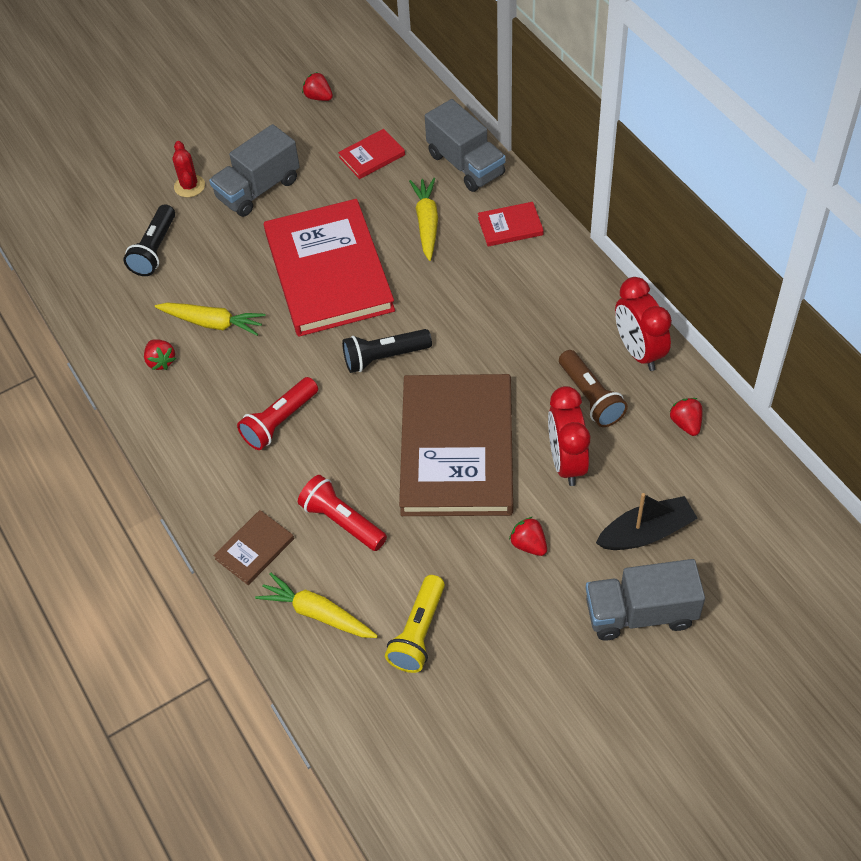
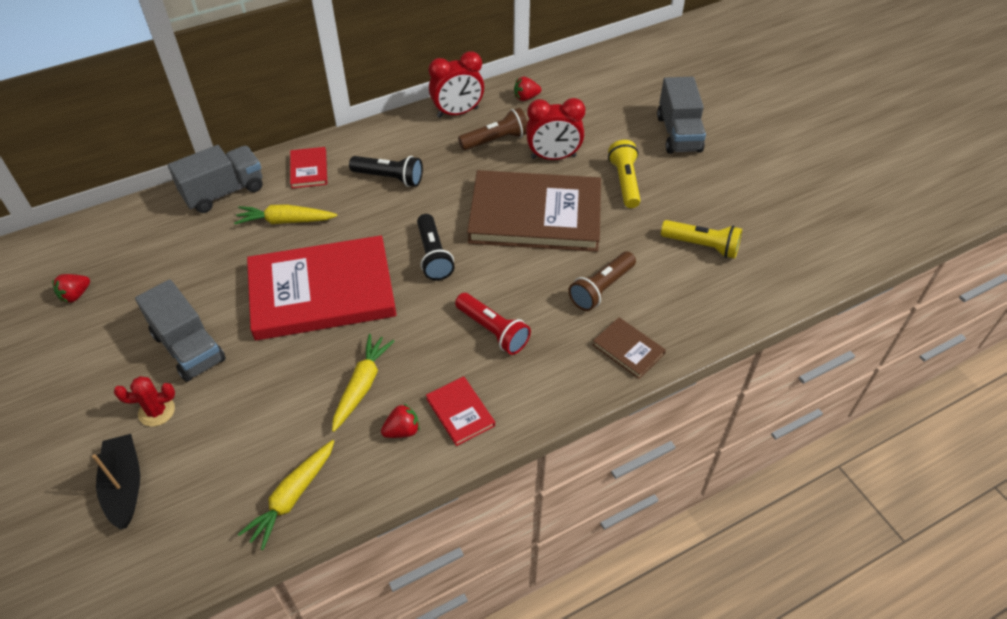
camera: 90 degrees left, 5 degrees down
black flashlight [123,204,175,276] -> black flashlight moved to [349,156,423,187]
yellow carrot [255,572,378,638] -> yellow carrot moved to [238,440,334,550]
red flashlight [298,475,387,551] -> brown flashlight [568,252,636,311]
red book [338,129,405,179] -> red book moved to [426,376,495,446]
red strawberry [509,517,547,556] -> yellow flashlight [608,140,641,208]
black boat [596,493,698,550] -> black boat moved to [92,434,140,529]

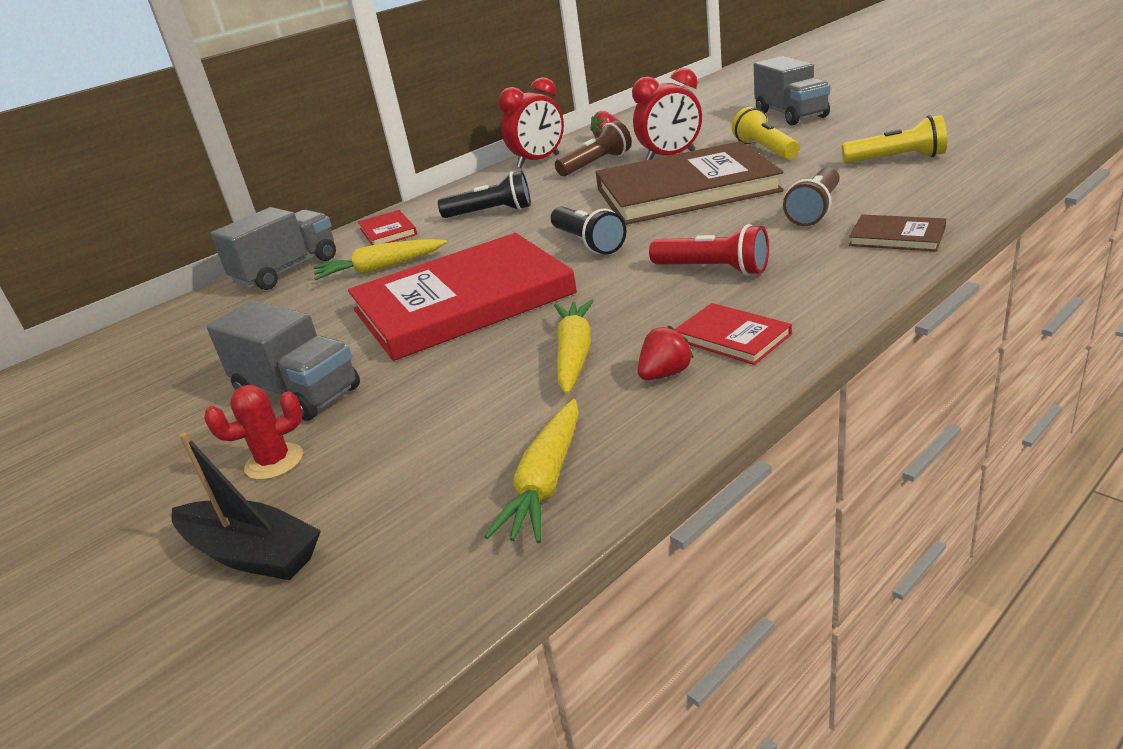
camera: 10 degrees left, 20 degrees down
red strawberry [52,274,90,303] -> none
black boat [92,434,140,529] -> black boat turned 150 degrees clockwise [171,432,321,580]

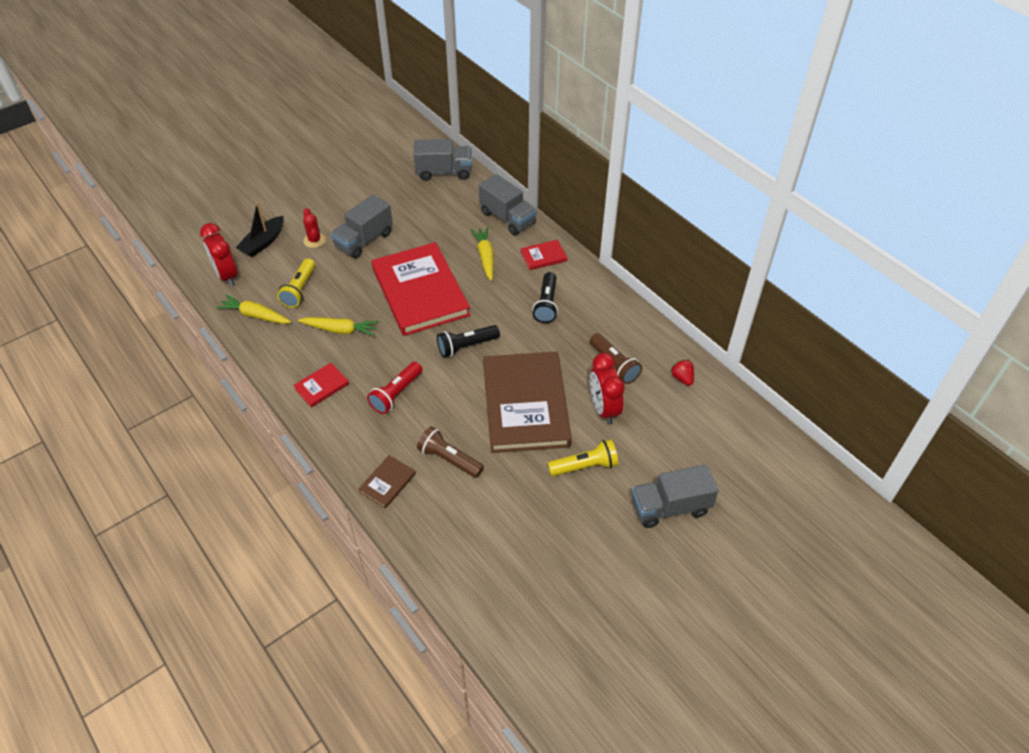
camera: 90 degrees right, 20 degrees up
red clock [499,77,564,168] -> red clock moved to [200,223,238,287]
red strawberry [638,325,694,381] -> none
yellow flashlight [841,115,947,164] -> yellow flashlight moved to [277,258,315,308]
none -> grey truck [413,139,472,181]

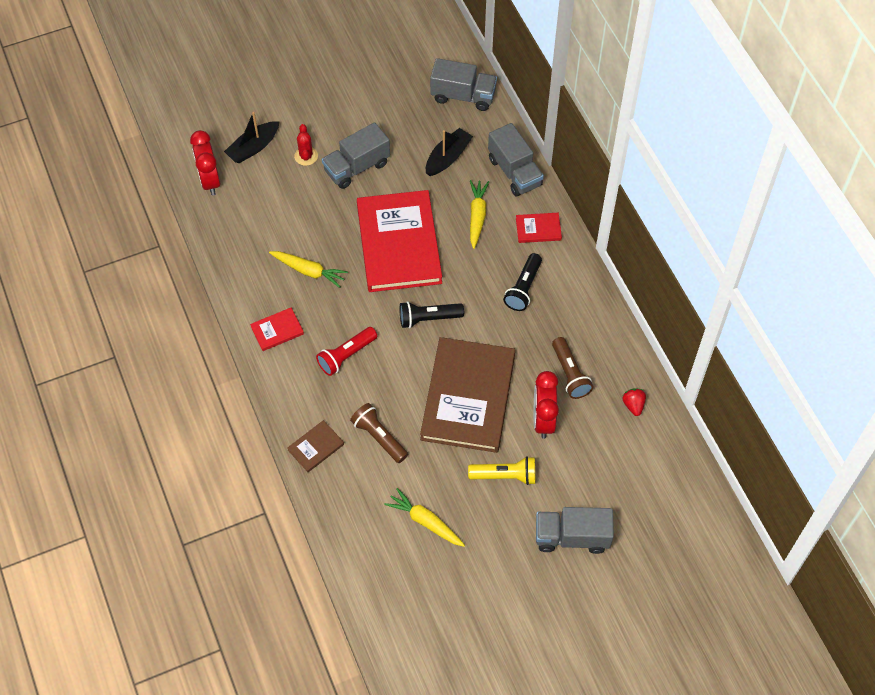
camera: 15 degrees right, 10 degrees up
yellow carrot [216,295,291,324] -> yellow carrot moved to [384,488,465,547]
yellow flashlight [277,258,315,308] -> none
none -> black boat [426,128,473,176]

